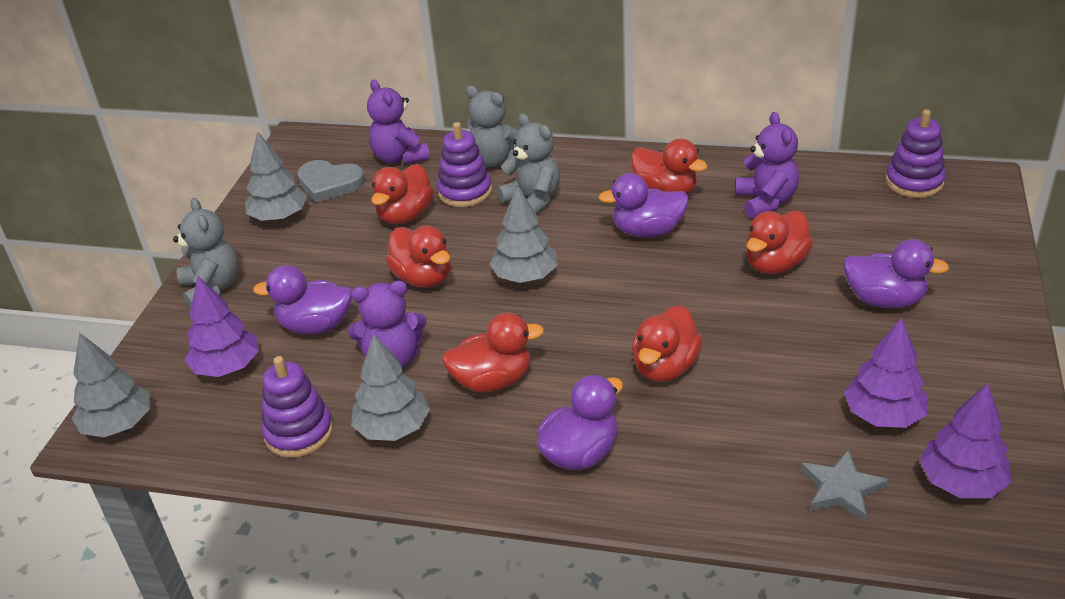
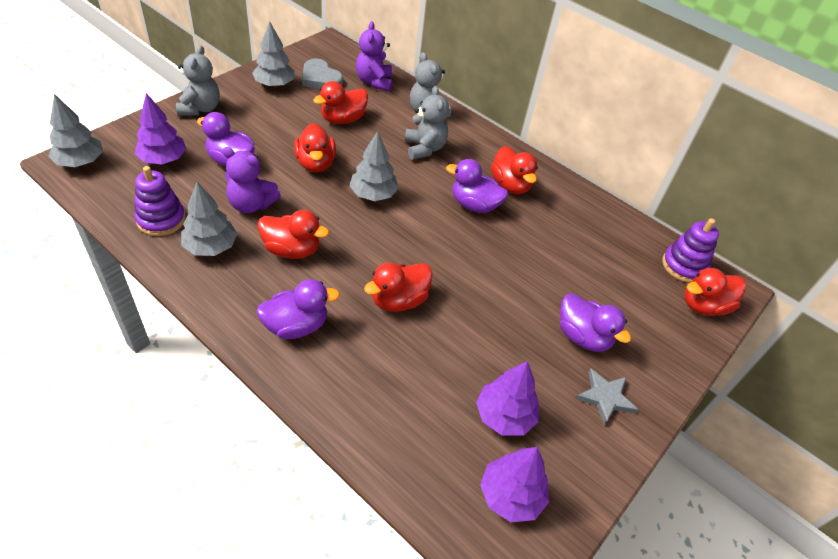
camera: 20 degrees right, 10 degrees up
purple stacking toy [437,122,492,207] -> none
purple teddy bear [735,112,799,218] -> none
red duck [746,211,813,274] -> red duck moved to [685,268,746,316]
grey star [801,449,889,522] -> grey star moved to [575,368,638,426]

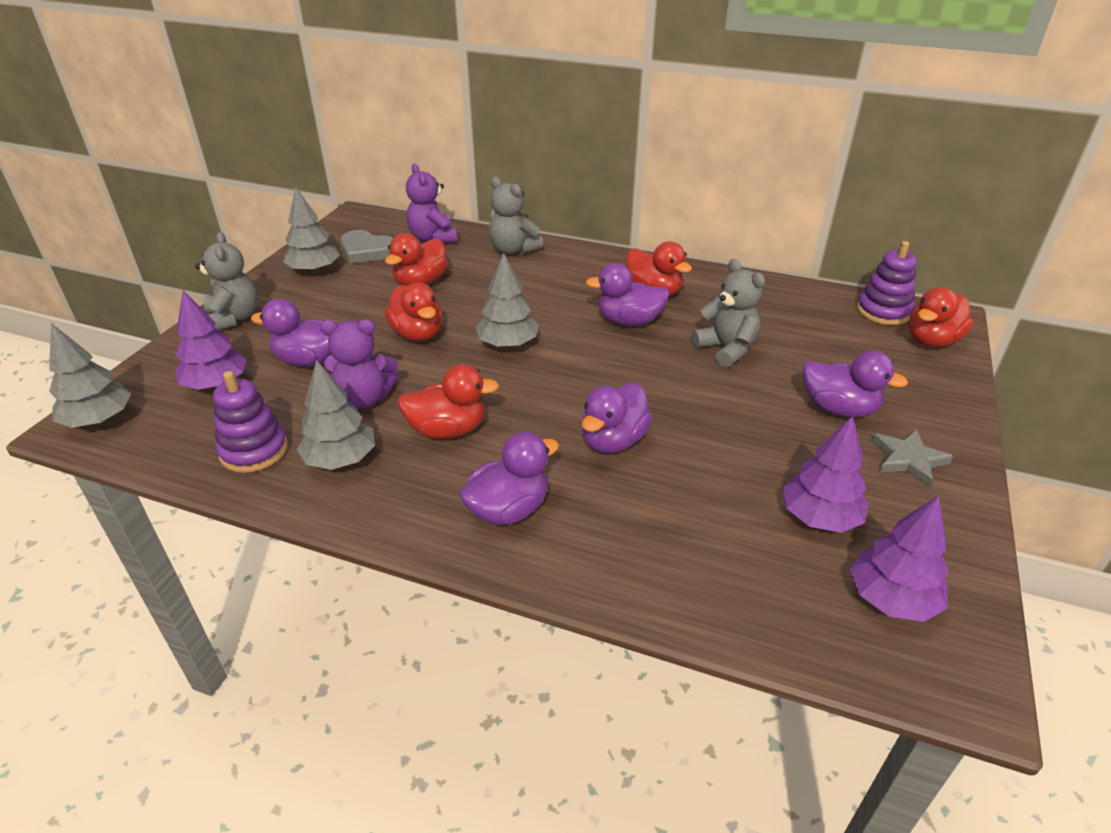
camera: 15 degrees left, 10 degrees down
red duck [364,263,433,312] -> purple duck [582,383,653,453]
grey teddy bear [405,86,449,160] -> grey teddy bear moved to [691,259,765,368]

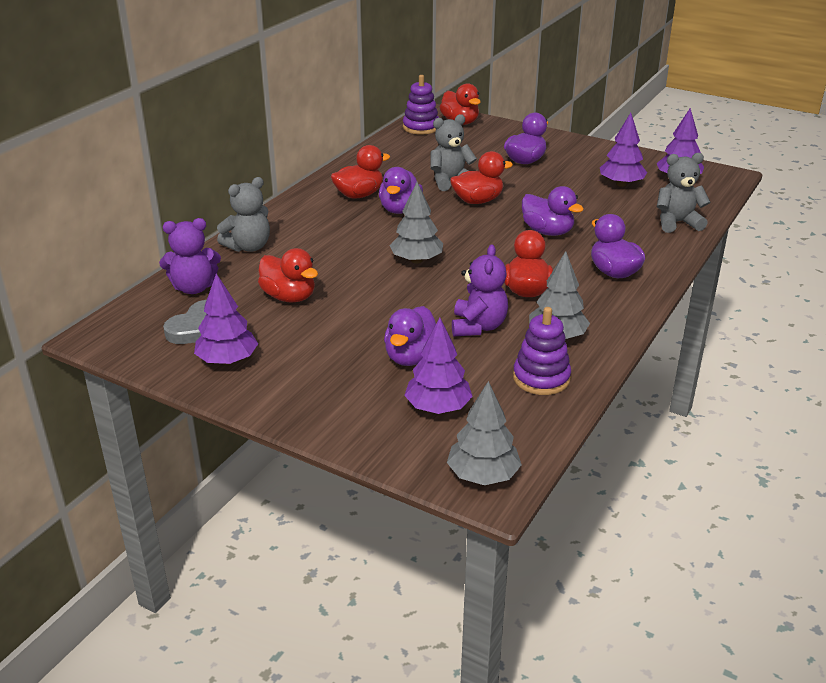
camera: 80 degrees left, 5 degrees down
grey teddy bear [195,232,258,330] -> grey teddy bear moved to [657,153,710,233]
grey tree [283,187,340,274] -> purple tree [194,274,258,365]
red duck [384,283,442,341] -> red duck moved to [450,151,513,204]
grey star [872,429,954,487] -> none

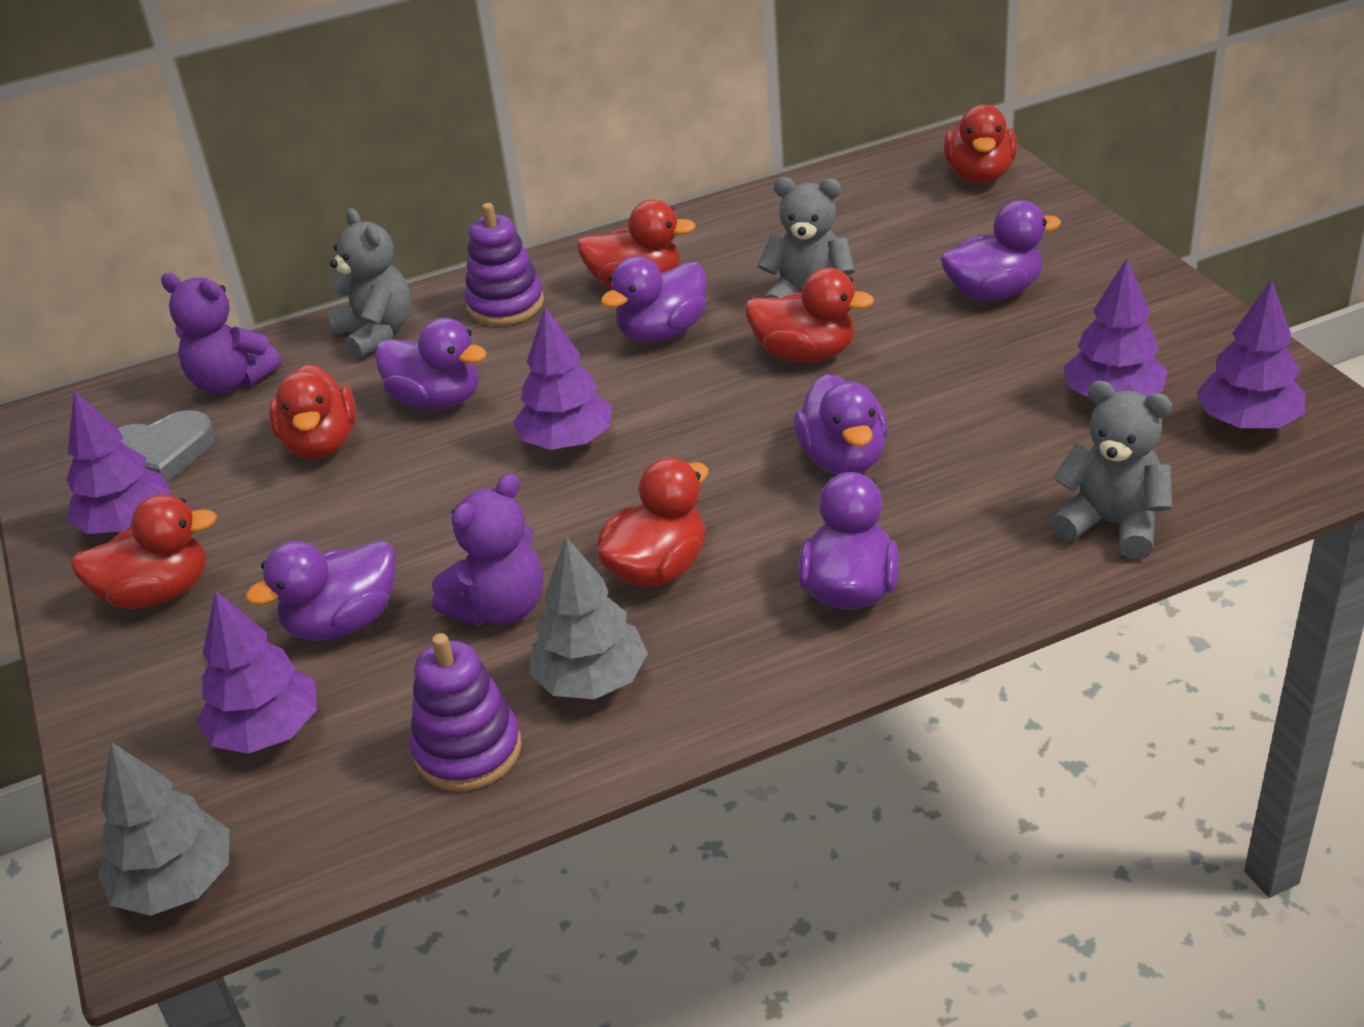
camera: 40 degrees right, 5 degrees up
grey teddy bear [217,177,270,252] -> grey teddy bear turned 120 degrees counterclockwise [327,208,411,359]
grey tree [389,182,443,263] -> purple tree [513,307,612,450]
purple stacking toy [403,75,439,135] -> purple stacking toy moved to [464,203,544,326]
none -> red duck [71,494,217,609]
none -> purple duck [375,318,487,409]

